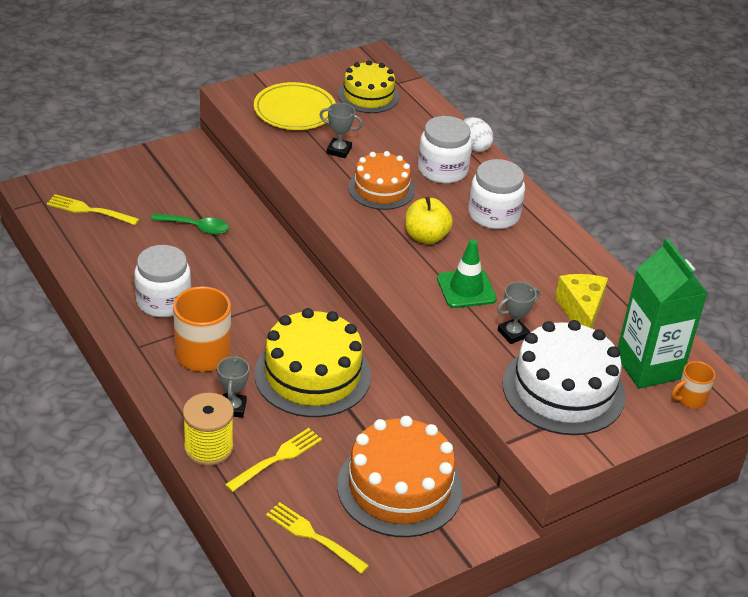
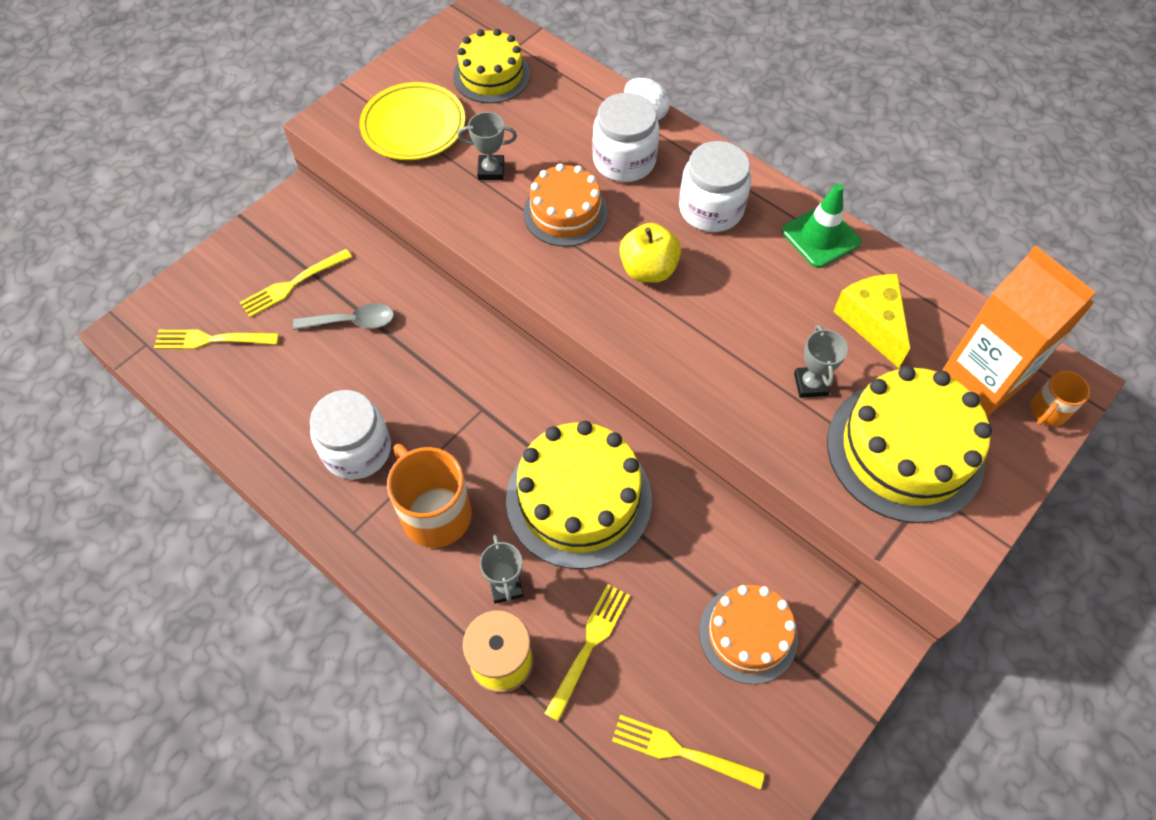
camera: 15 degrees left, 20 degrees up
green spoon [151,213,229,234] -> grey spoon [293,303,394,330]
orange cake [337,416,463,537] -> orange cake [699,585,798,684], size x0.63
green traffic cone [437,239,497,308] -> green traffic cone moved to [782,184,861,268]
grey trophy [497,282,540,344] -> grey trophy turned 45 degrees counterclockwise [794,325,848,398]
white cake [503,320,626,435] -> yellow cake [827,366,992,523]
green carton [618,238,707,389] -> orange carton [942,245,1096,417]
none -> yellow fork [240,249,352,317]

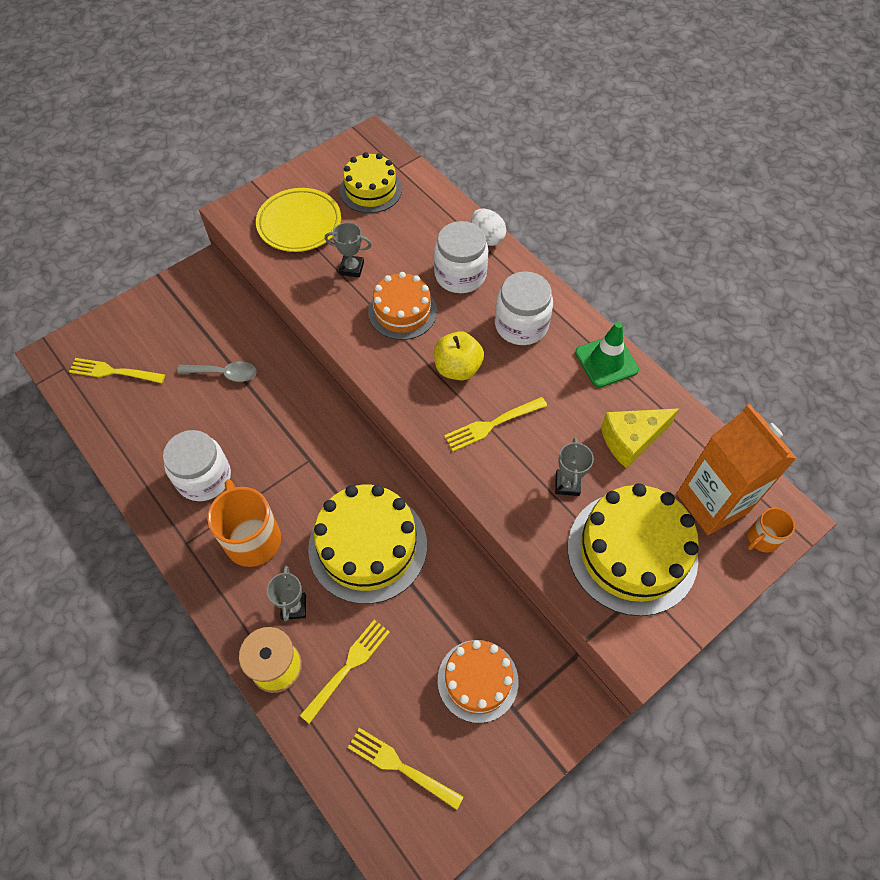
camera: 10 degrees right, 0 degrees up
yellow fork [240,249,352,317] -> yellow fork moved to [444,397,547,451]
yellow cheese [833,274,910,368] -> yellow cheese turned 105 degrees counterclockwise [601,408,680,469]

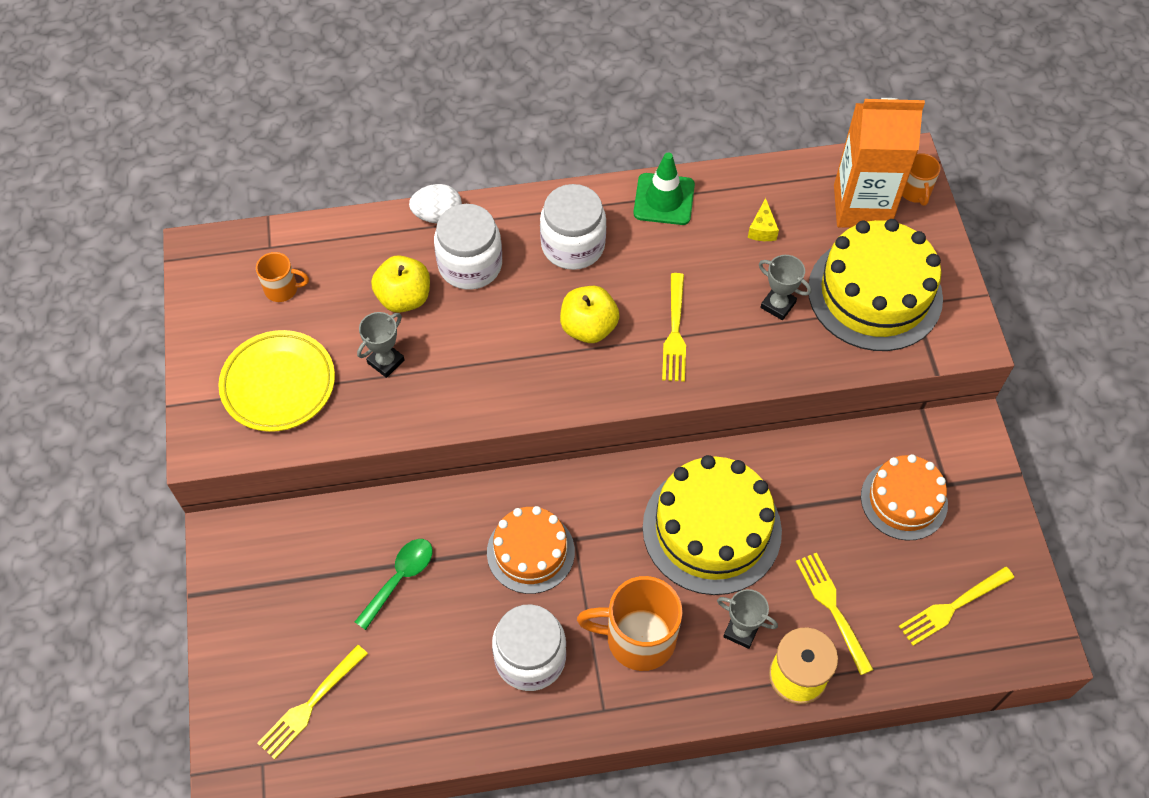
camera: 60 degrees left, 0 degrees up
grey spoon [177,361,257,382] -> green spoon [355,539,433,630]
yellow cake [340,152,402,213] -> orange mug [256,252,309,302]
orange cake [368,272,437,340] -> orange cake moved to [487,506,575,594]
yellow cheese [601,408,680,469] -> yellow cheese [748,198,779,241], size x0.52
none -> yellow apple [371,255,430,313]

